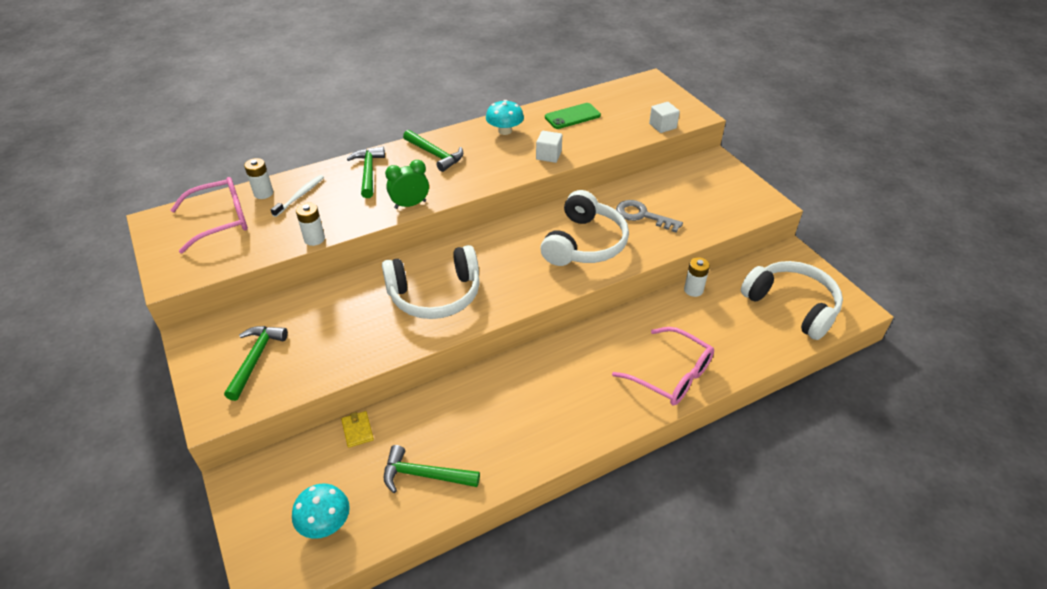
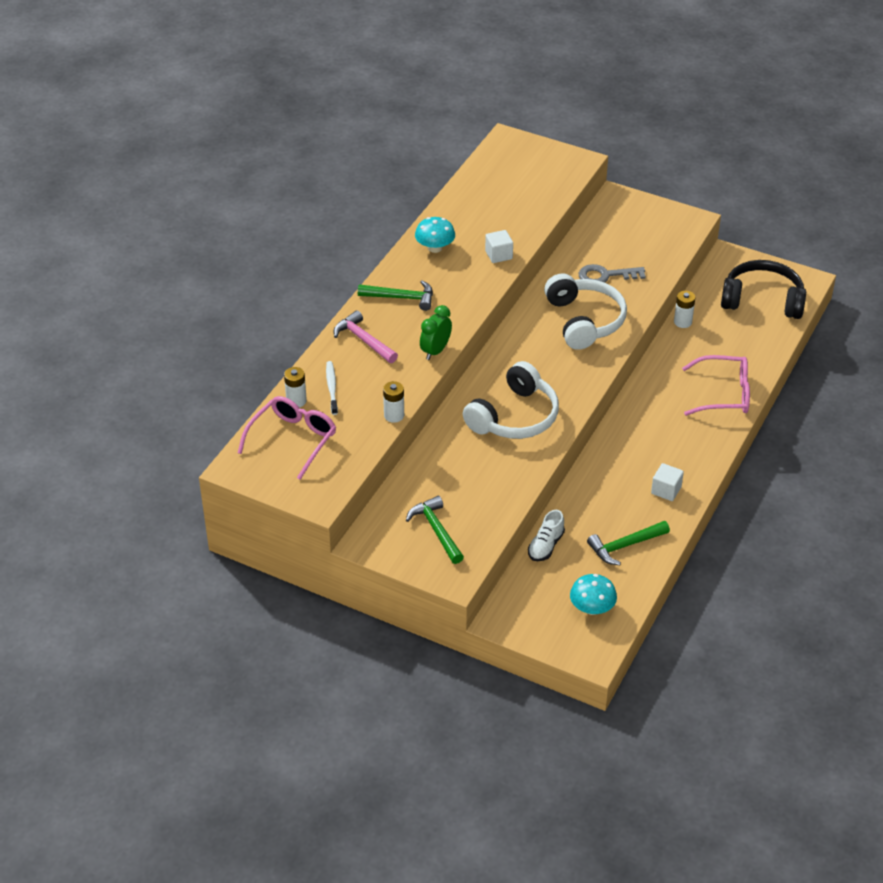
camera: 35 degrees left, 0 degrees up
yellow wallet [341,411,374,448] -> white shoe [528,510,565,561]
green hammer [347,147,385,198] -> pink hammer [334,311,398,363]
green phone [545,103,601,129] -> none
white cube [649,102,680,133] -> white cube moved to [651,463,684,501]
white headphones [741,261,843,340] -> black headphones [721,260,806,319]

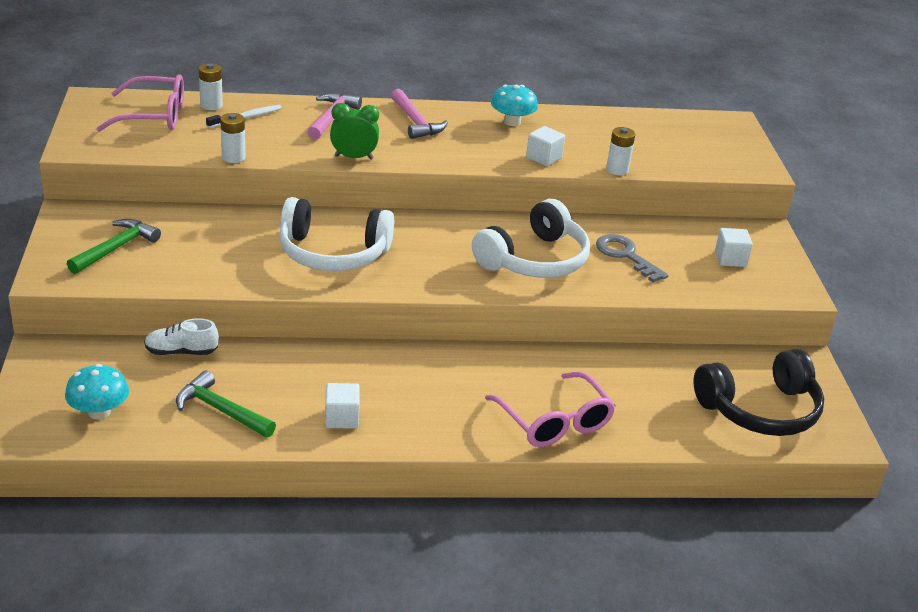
camera: 55 degrees right, 10 degrees down
green hammer [358,280,433,311] -> pink hammer [391,89,448,139]
white battery [674,291,696,328] -> white battery moved to [606,127,635,175]
black headphones [721,260,806,319] -> black headphones turned 90 degrees clockwise [694,349,824,436]
none -> white cube [715,228,753,267]

